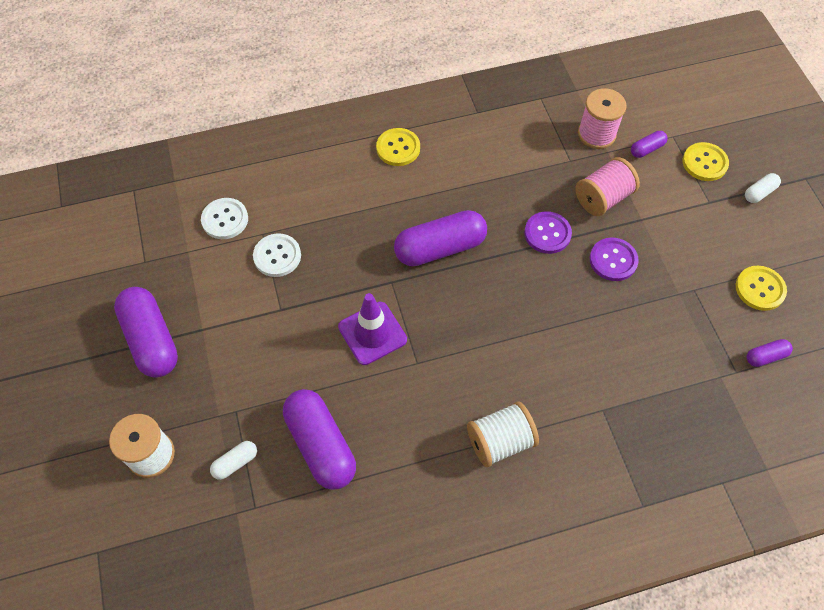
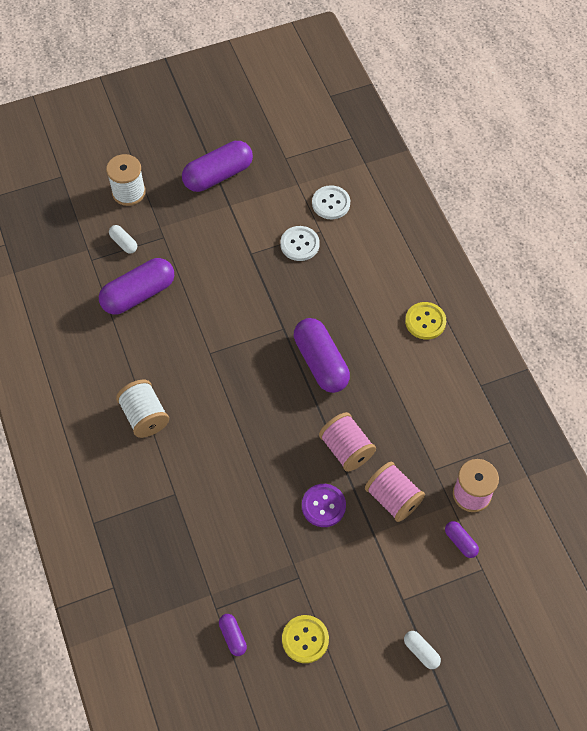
camera: 85 degrees right, 0 degrees up
purple traffic cone [338,293,407,365] -> none
purple button [524,211,572,254] -> pink spool [319,412,376,472]
yellow button [683,142,729,181] -> none

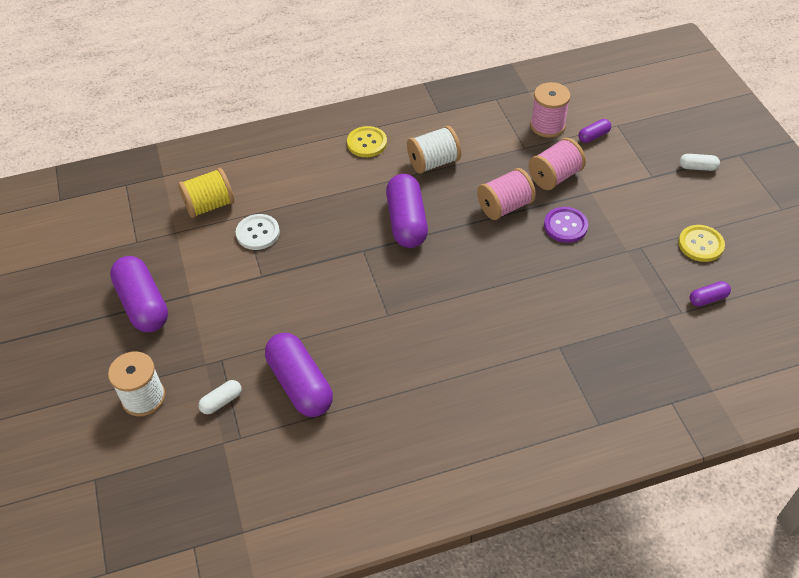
camera: 85 degrees left, 10 degrees down
white spool [116,380,169,438] -> white spool moved to [407,126,461,174]
purple capsule [294,318,350,393] -> purple capsule turned 75 degrees counterclockwise [386,174,428,248]
white button [312,185,350,219] -> yellow spool [178,168,234,218]
white capsule [404,631,441,669] -> white capsule turned 45 degrees clockwise [679,154,720,171]

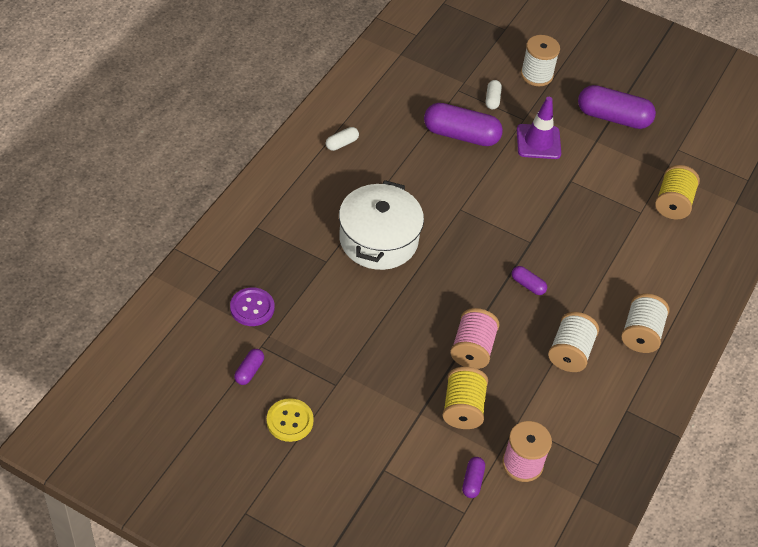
camera: 130 degrees right, 0 degrees up
white button [236,214,280,250] -> none
yellow button [347,126,387,157] -> white spool [621,293,669,353]
purple capsule [386,174,428,248] -> purple capsule [512,266,547,295], size x0.46
pink spool [528,138,586,190] -> yellow spool [442,367,488,429]
purple button [544,207,588,243] -> purple button moved to [230,288,274,326]
white capsule [679,154,720,171] -> white capsule moved to [326,127,359,151]
none -> white pot [339,180,424,270]
none -> purple traffic cone [517,97,561,159]

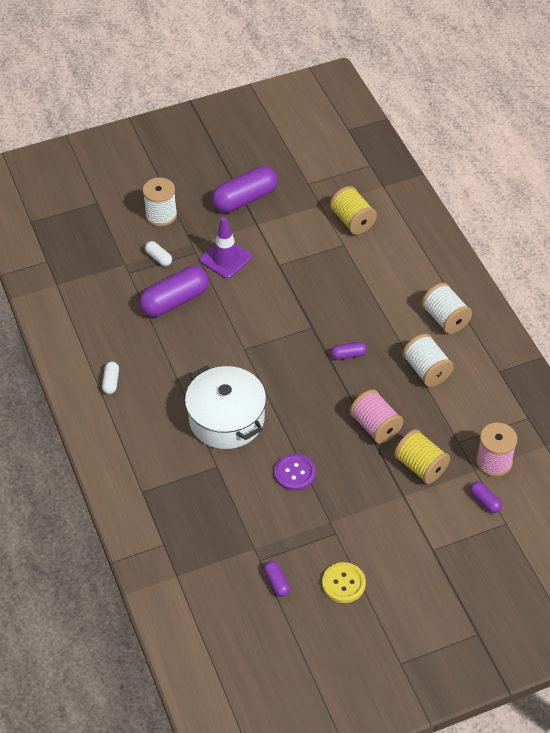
camera: 45 degrees left, 0 degrees up
purple button [230,288,274,326] -> purple button moved to [274,454,316,491]

